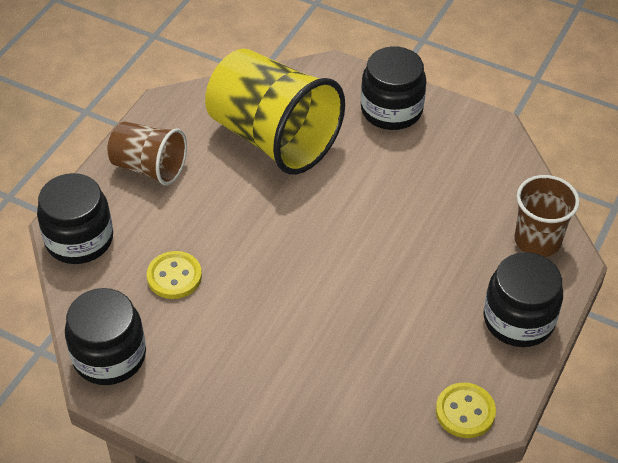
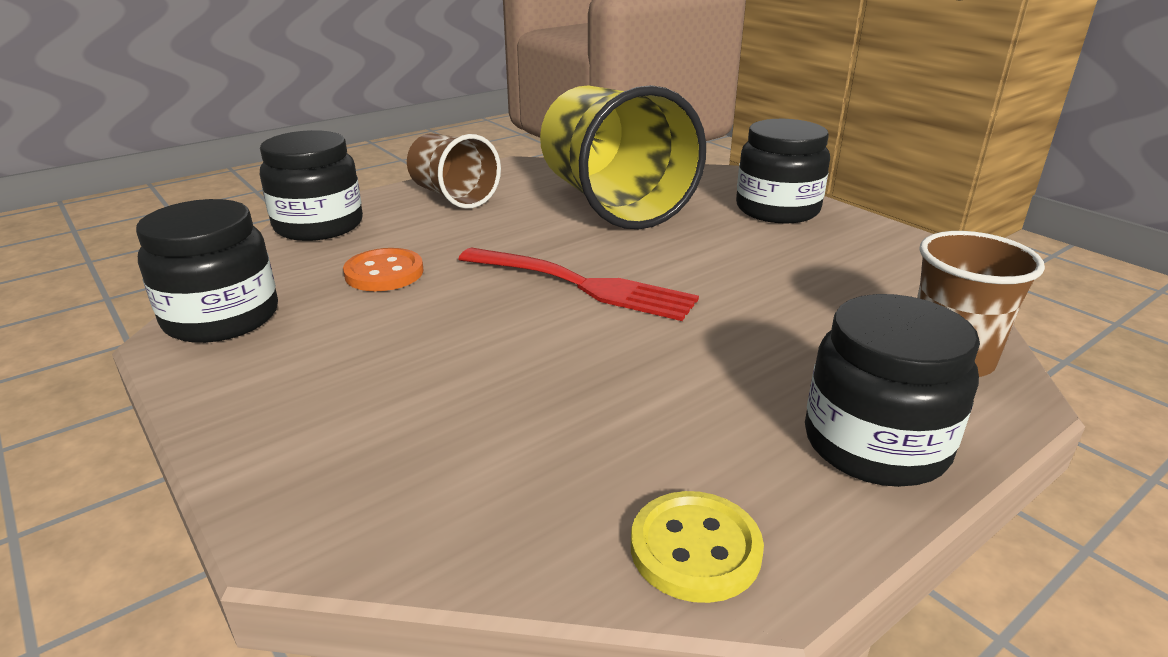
camera: 25 degrees right, 20 degrees down
yellow button [147,251,202,299] -> orange button [343,248,424,291]
none -> red fork [458,247,699,321]

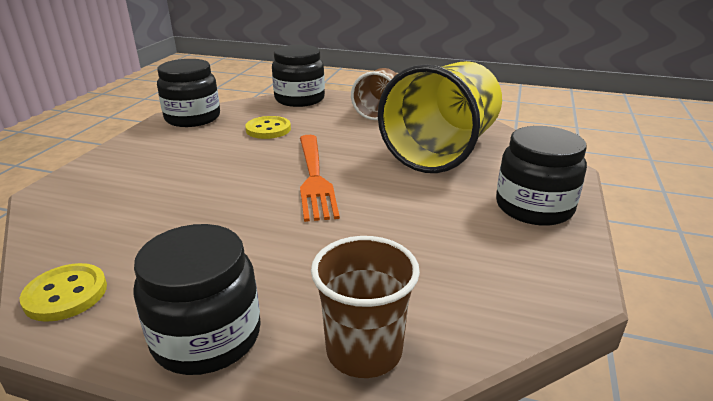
camera: 55 degrees right, 0 degrees up
orange button [343,248,424,291] -> yellow button [245,116,291,139]
red fork [458,247,699,321] -> orange fork [300,135,340,222]

